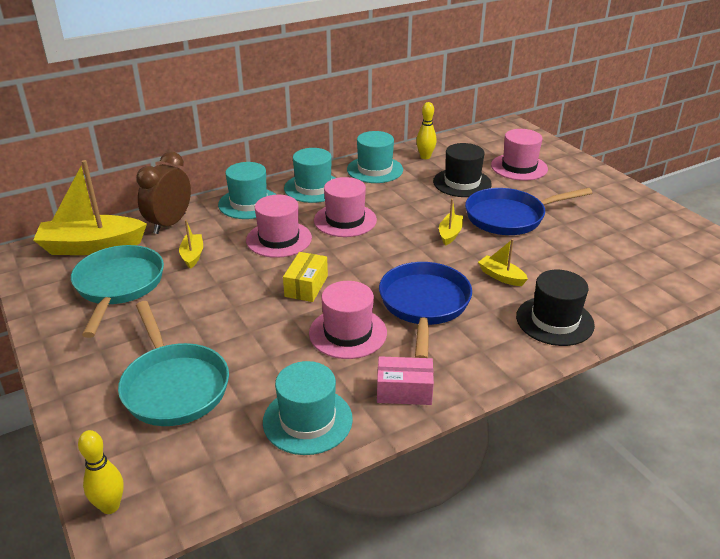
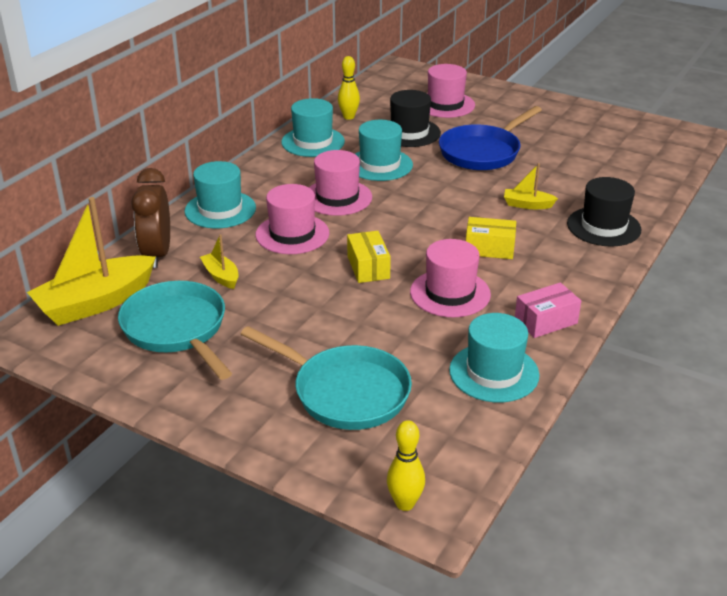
camera: 30 degrees left, 0 degrees up
turquoise hat [284,148,336,203] -> turquoise hat moved to [355,120,413,181]
blue pan [379,262,472,358] -> yellow box [466,217,516,259]
yellow boat [439,199,463,246] -> none

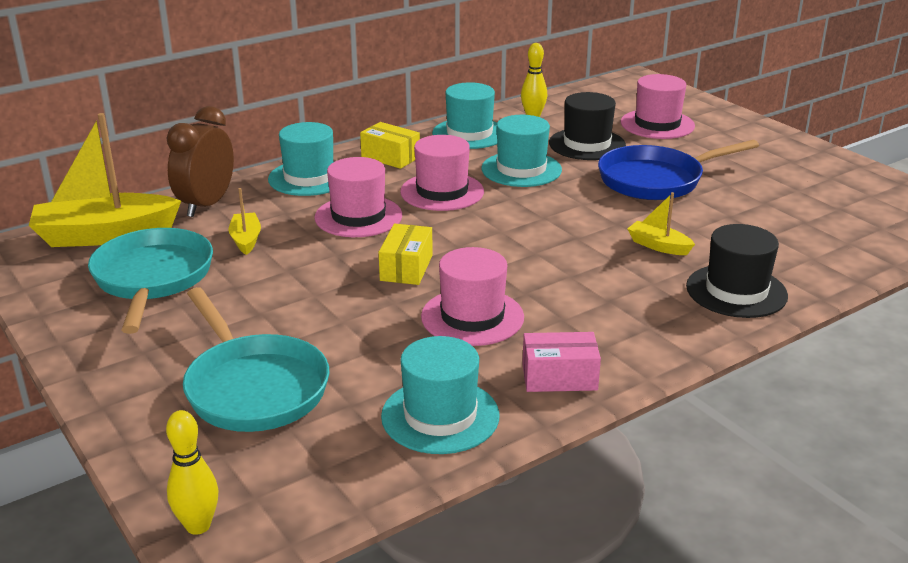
camera: 25 degrees right, 5 degrees down
yellow box [466,217,516,259] -> yellow box moved to [360,122,420,169]

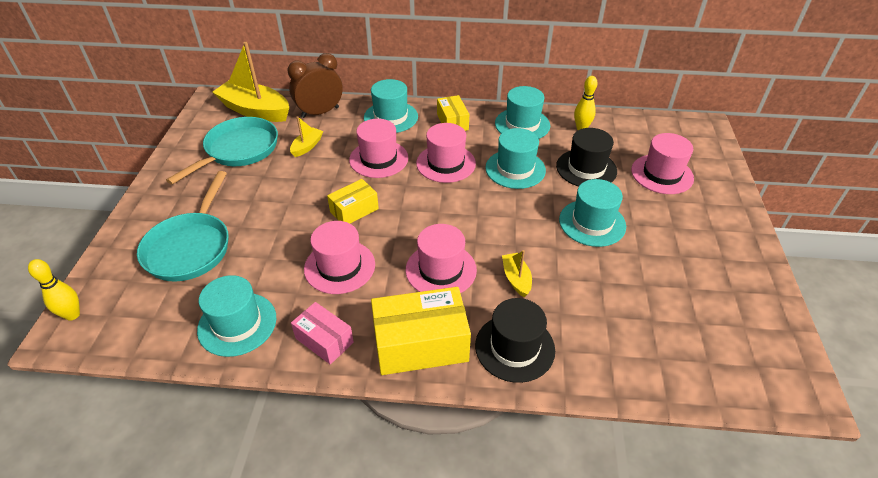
camera: 40 degrees right, 15 degrees up
blue pan [598,140,759,200] -> turquoise hat [559,179,626,247]
none -> yellow box [371,287,471,375]
none -> pink hat [406,224,477,293]

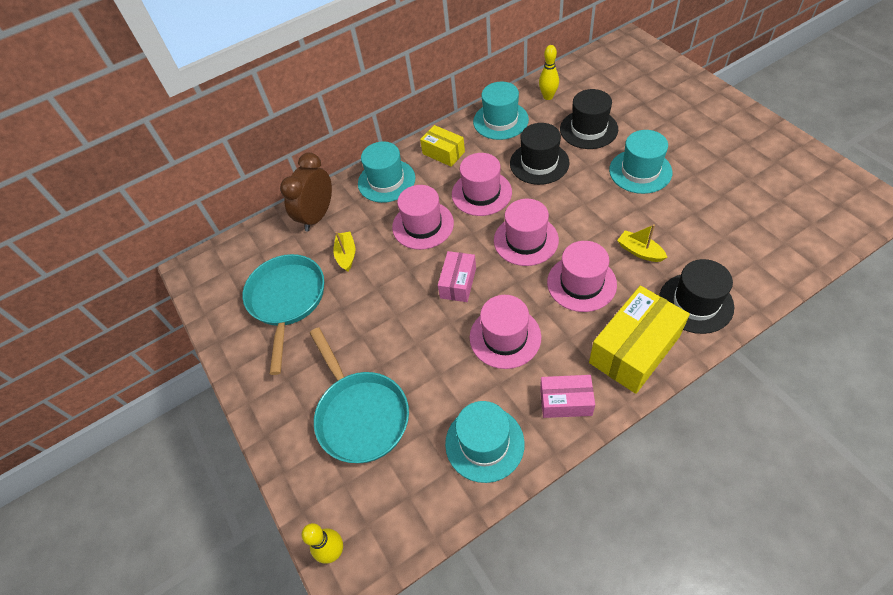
camera: 30 degrees left, 10 degrees up
yellow boat [212,42,289,122] -> none
yellow box [327,179,379,223] -> pink box [438,251,476,302]
turquoise hat [485,128,546,189] -> black hat [510,123,570,185]
pink hat [631,133,694,194] -> pink hat moved to [494,199,559,266]

